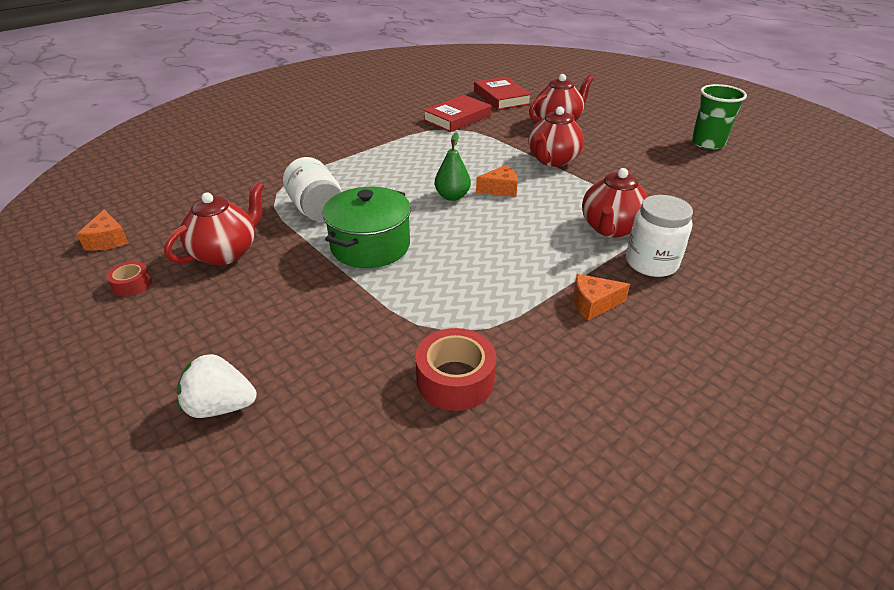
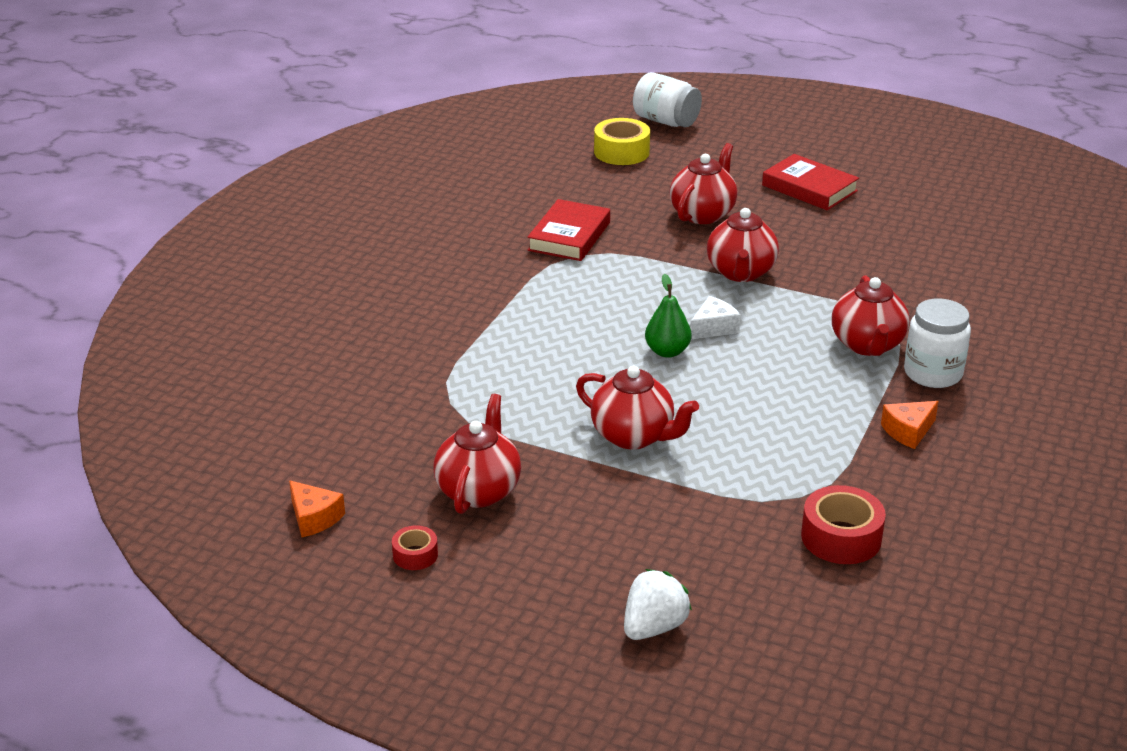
camera: 25 degrees left, 5 degrees down
white strawberry [177,354,257,418] -> white strawberry turned 150 degrees clockwise [624,569,692,640]
white jar [283,157,341,221] -> white jar moved to [633,72,702,127]
green pot [323,187,411,268] -> red teapot [576,366,699,449]
red book [474,77,532,110] -> red book moved to [762,154,859,210]
orange cheese [476,165,518,197] -> white cheese [690,296,740,339]
green cup [692,84,747,149] -> none
none -> yellow tape [594,118,650,165]

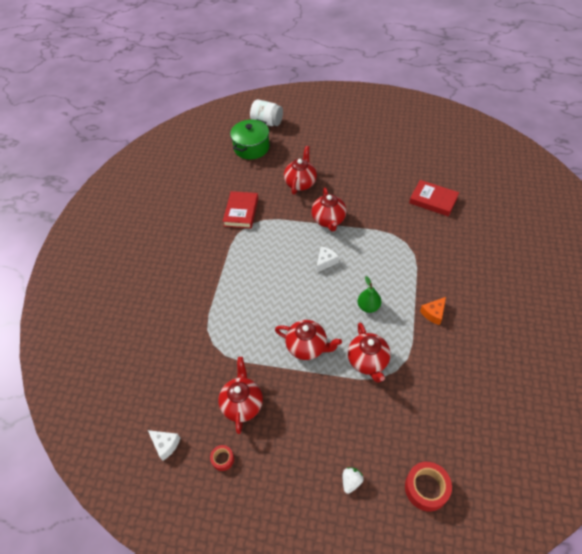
camera: 10 degrees left, 20 degrees up
orange cheese [289,480,345,537] -> white cheese [148,430,180,461]
yellow tape [594,118,650,165] -> green pot [230,119,270,160]
white strawberry [624,569,692,640] -> white strawberry [343,467,364,494], size x0.67
green pear [645,274,691,358] -> green pear moved to [357,276,381,313]
red book [762,154,859,210] -> red book moved to [409,180,459,217]
red tape [801,485,886,564] -> red tape moved to [405,462,452,512]
red teapot [832,275,910,356] -> red teapot moved to [348,323,390,383]
white jar [904,299,971,388] -> none

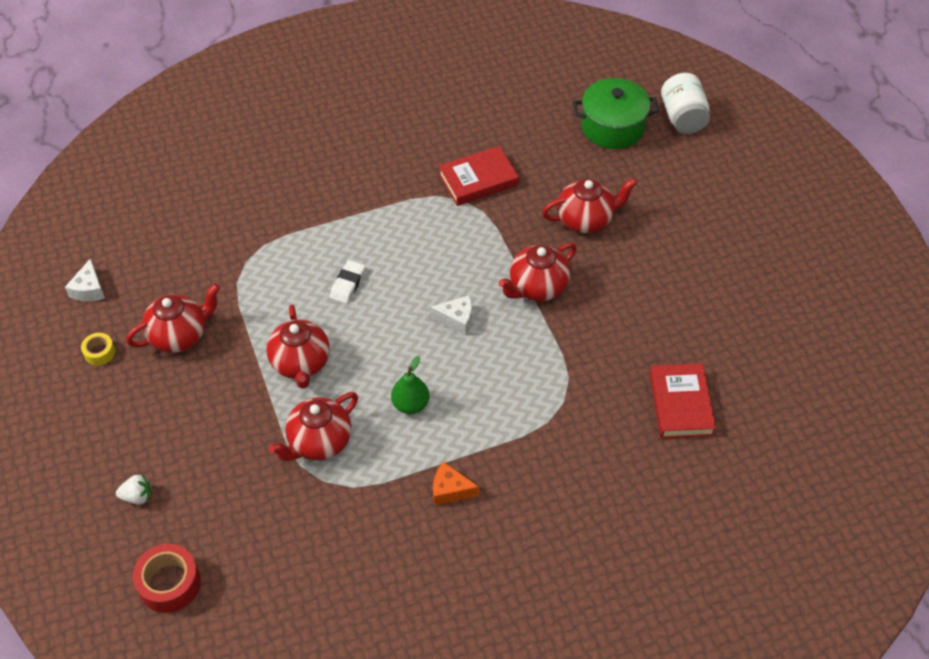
camera: 55 degrees right, 0 degrees up
red tape [210,445,234,471] -> yellow tape [81,333,115,365]
none -> white eraser [330,260,366,304]

